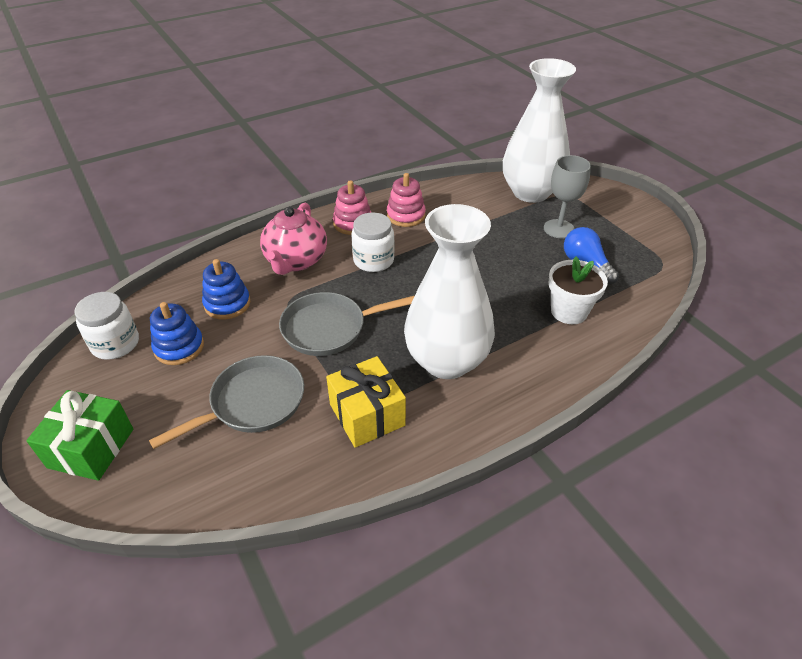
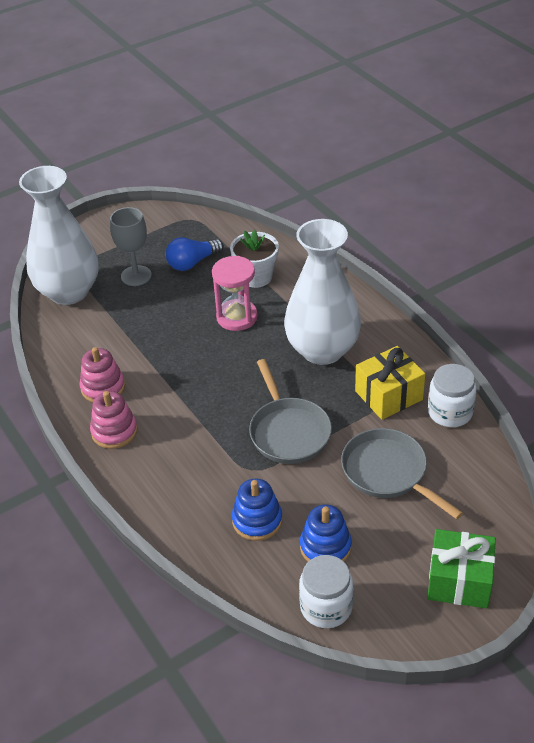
camera: 90 degrees left, 0 degrees up
pink teapot [260,202,327,275] -> none
white jar [351,213,395,272] -> white jar moved to [428,364,477,427]
none -> pink hourglass [212,256,258,331]

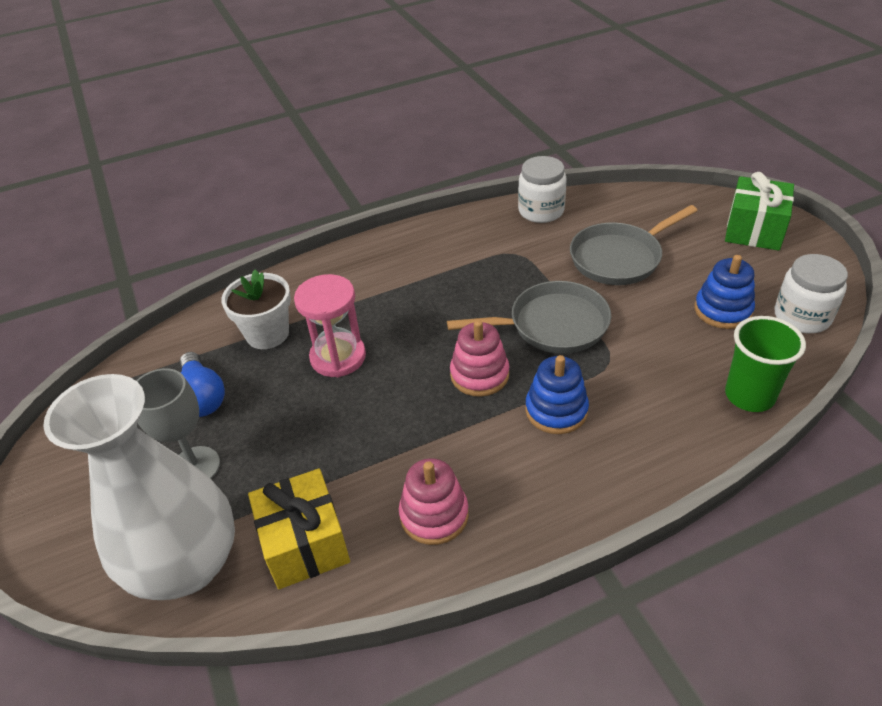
camera: 80 degrees left, 0 degrees up
pink stacking toy [90,391,138,449] -> pink stacking toy moved to [450,320,509,397]
blue stacking toy [232,479,282,541] -> blue stacking toy moved to [525,355,589,434]
white vase [284,219,361,365] -> none
yellow gift [355,346,425,420] -> yellow gift moved to [248,468,350,589]
none -> green cup [725,316,806,412]

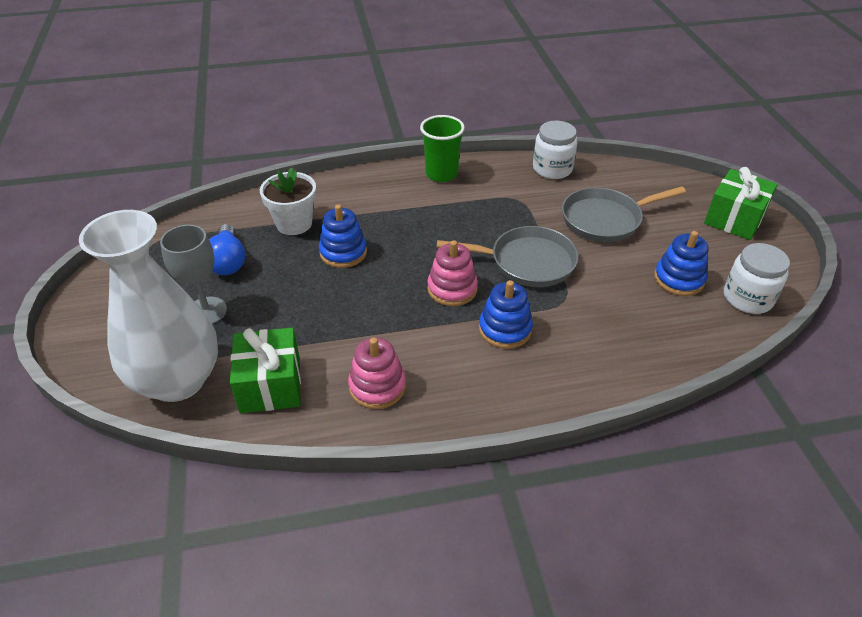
camera: 10 degrees right, 0 degrees up
yellow gift [248,468,350,589] -> green gift [230,328,301,413]
pink hourglass [294,274,366,377] -> blue stacking toy [319,204,367,268]
green cup [725,316,806,412] -> green cup moved to [420,115,465,182]

